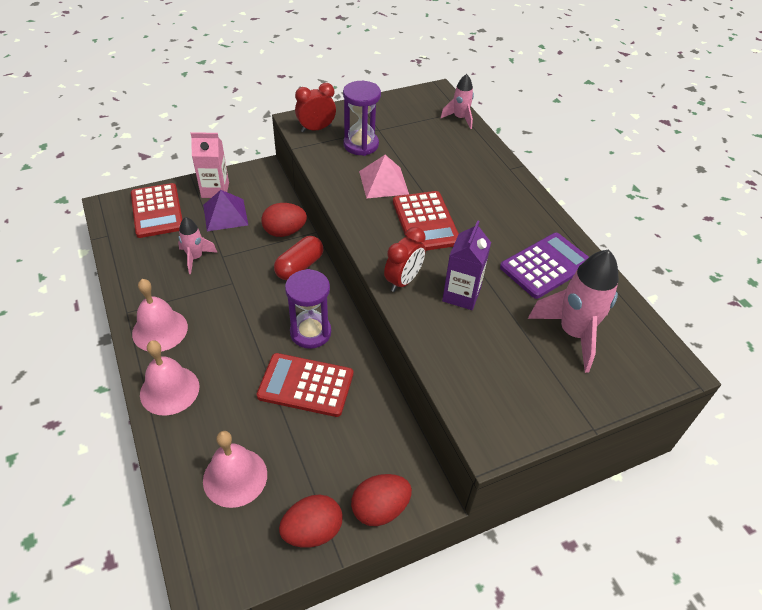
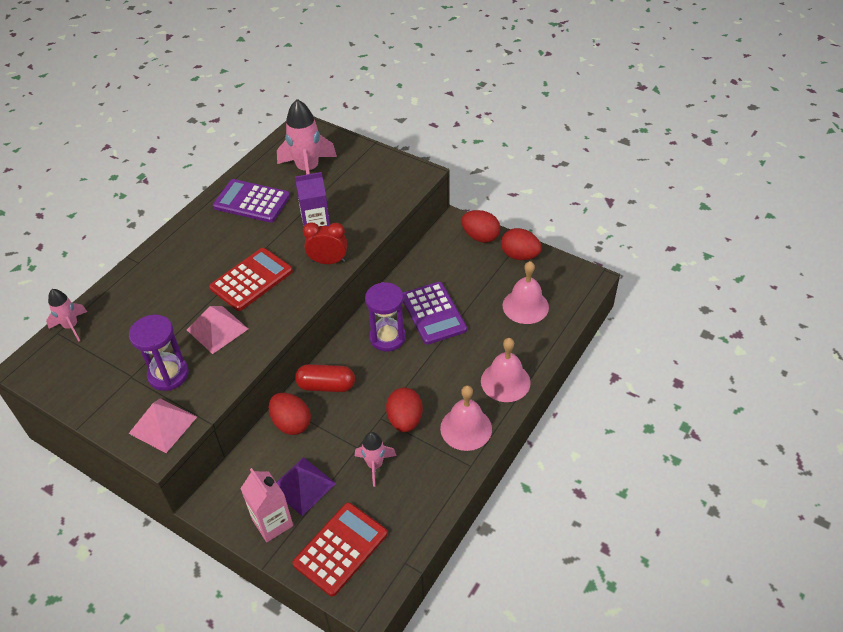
camera: 120 degrees left, 0 degrees up
red calculator [257,353,353,417] -> purple calculator [403,282,467,345]
red clock [295,83,336,132] -> pink pyramid [128,398,197,453]
none -> red egg [386,388,423,432]

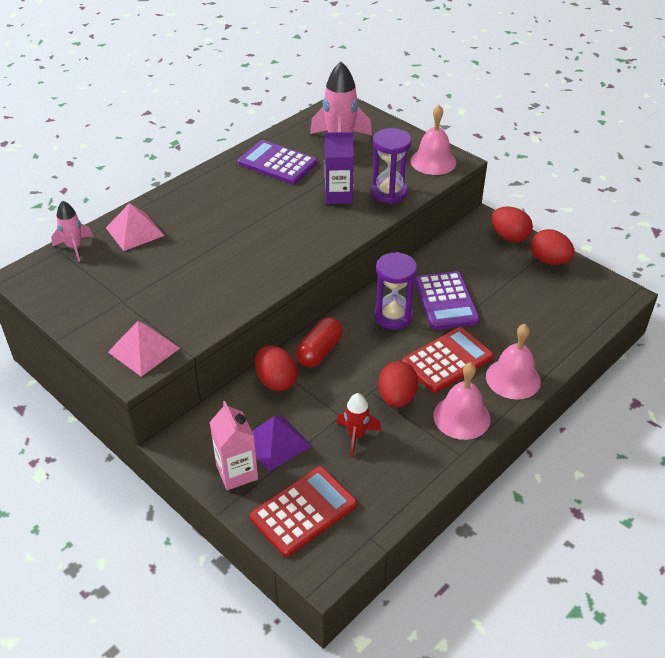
camera: 10 degrees right, 5 degrees down
purple hourglass [129,315,189,391] -> purple hourglass moved to [371,128,411,204]
pink pyramid [187,306,248,354] -> pink pyramid moved to [106,203,165,251]
red calculator [209,248,293,311] -> red calculator moved to [402,327,494,393]
red capsule [295,364,355,392] -> red capsule turned 75 degrees counterclockwise [296,317,343,367]
red clock [303,222,347,264] -> none
pink rocket [355,432,397,487] -> red rocket [336,393,381,457]
pink bell [503,261,549,324] -> pink bell moved to [410,105,456,175]

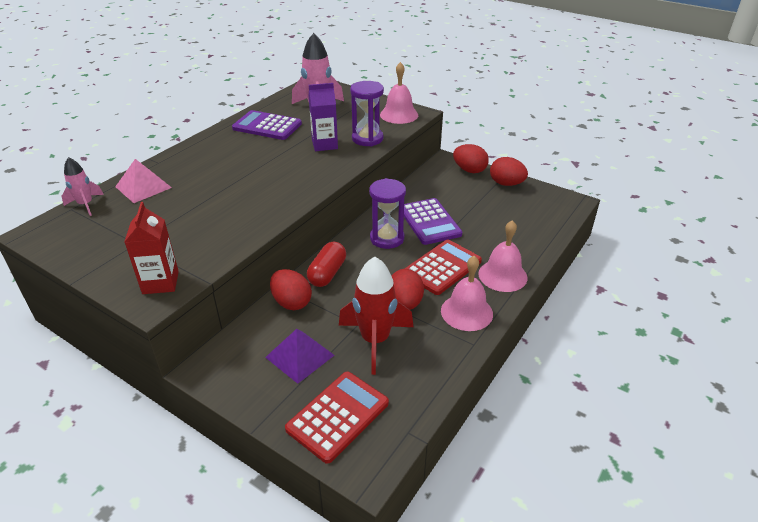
camera: 10 degrees left, 5 degrees down
pink pyramid [108,321,180,377] -> red carton [124,202,179,294]
pink carton [210,401,258,490] -> none
red rocket [336,393,381,457] -> red rocket [339,257,414,375], size x1.77

